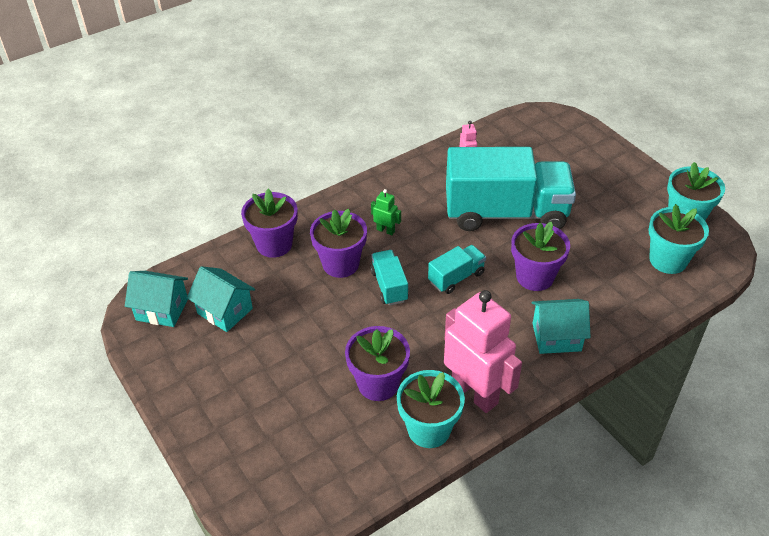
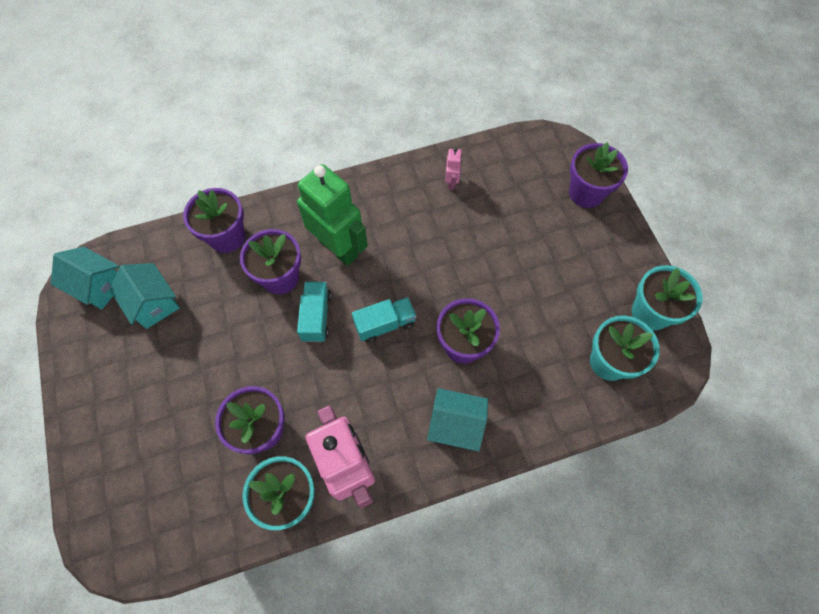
camera: 15 degrees right, 20 degrees up
green robot [371,189,401,235] -> green robot [297,164,368,266], size x2.35
turquoise truck [446,147,576,231] -> none
none -> purple flower pot [569,142,628,208]

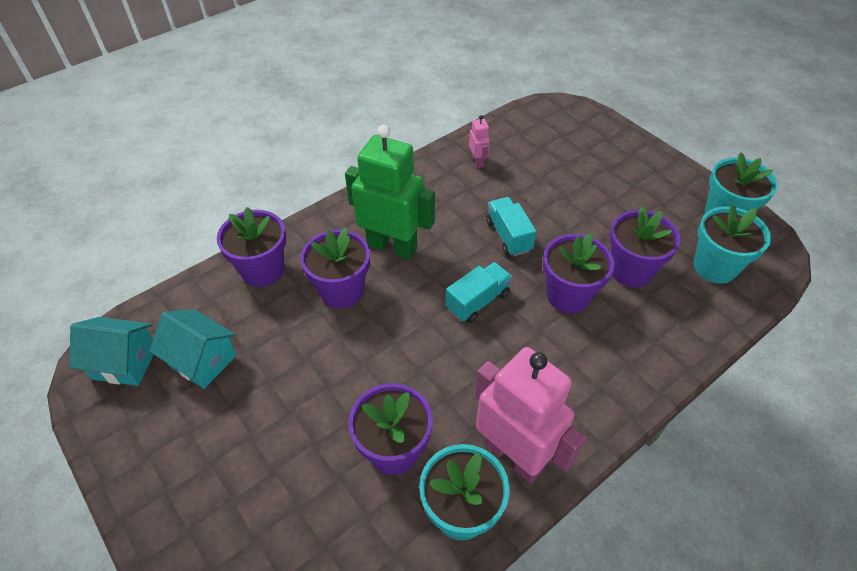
camera: 20 degrees left, 15 degrees down
turquoise truck [297,282,331,342] -> turquoise truck moved to [486,197,537,256]
turquoise house [427,388,488,451] -> none
purple flower pot [569,142,628,208] -> purple flower pot moved to [610,206,681,287]

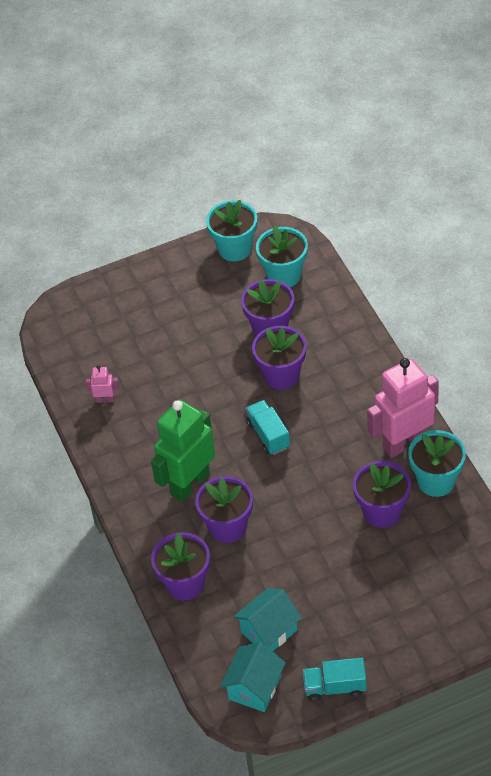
camera: 70 degrees left, 0 degrees up
turquoise truck [486,197,537,256] -> turquoise truck moved to [303,658,367,701]

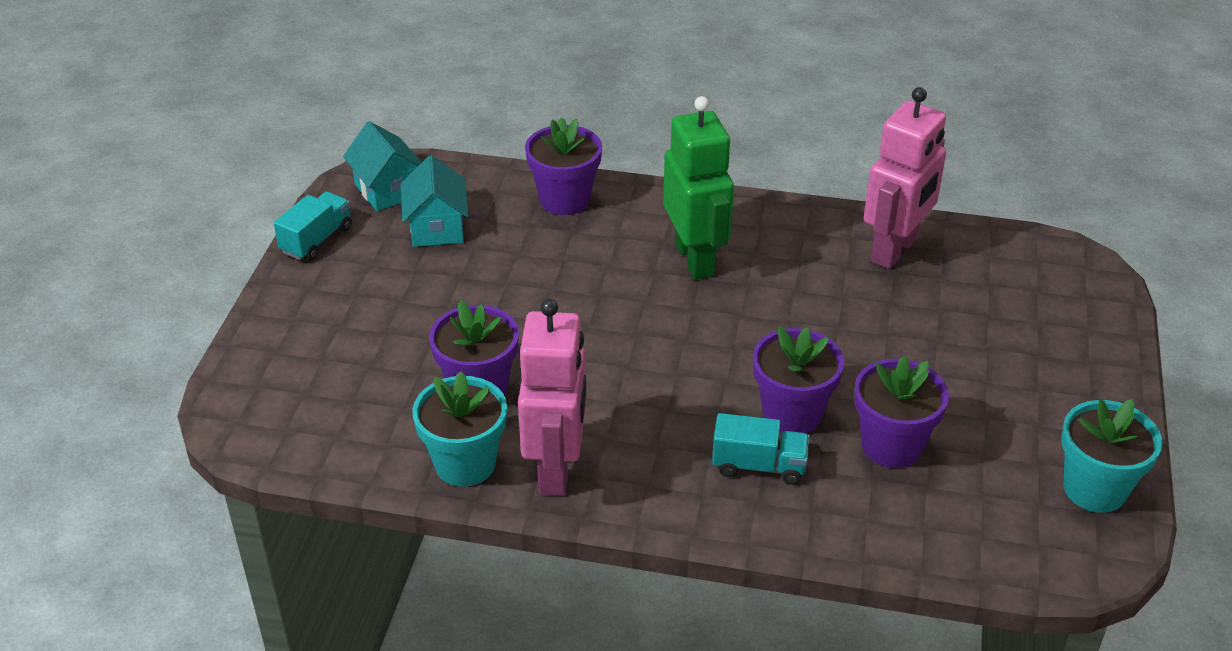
camera: 120 degrees right, 10 degrees down
pink robot [86,365,119,403] -> pink robot [864,87,946,269], size x2.35
purple flower pot [195,476,253,543] -> none
turquoise truck [246,400,290,455] -> turquoise truck moved to [712,413,810,484]
turquoise flower pot [256,226,308,287] -> none

